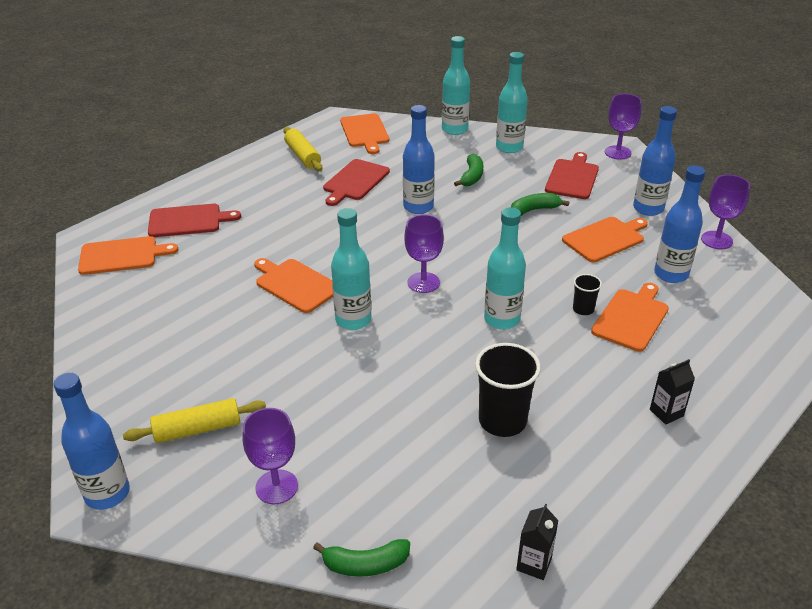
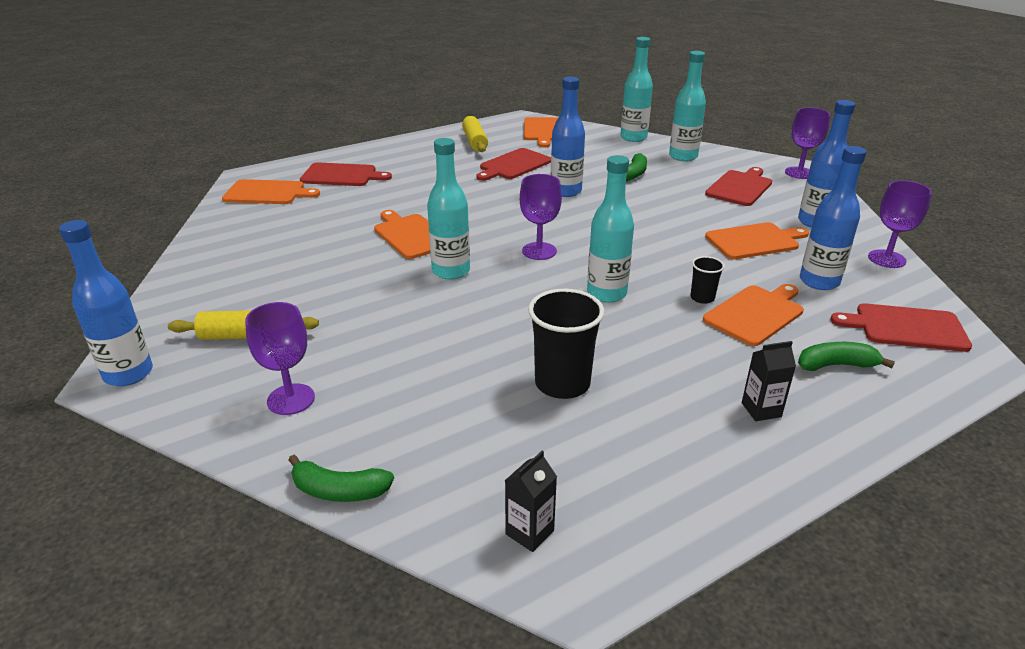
camera: 15 degrees right, 5 degrees down
green banana [511,193,569,216] -> green banana moved to [798,342,895,371]
none -> red cutting board [830,303,972,352]

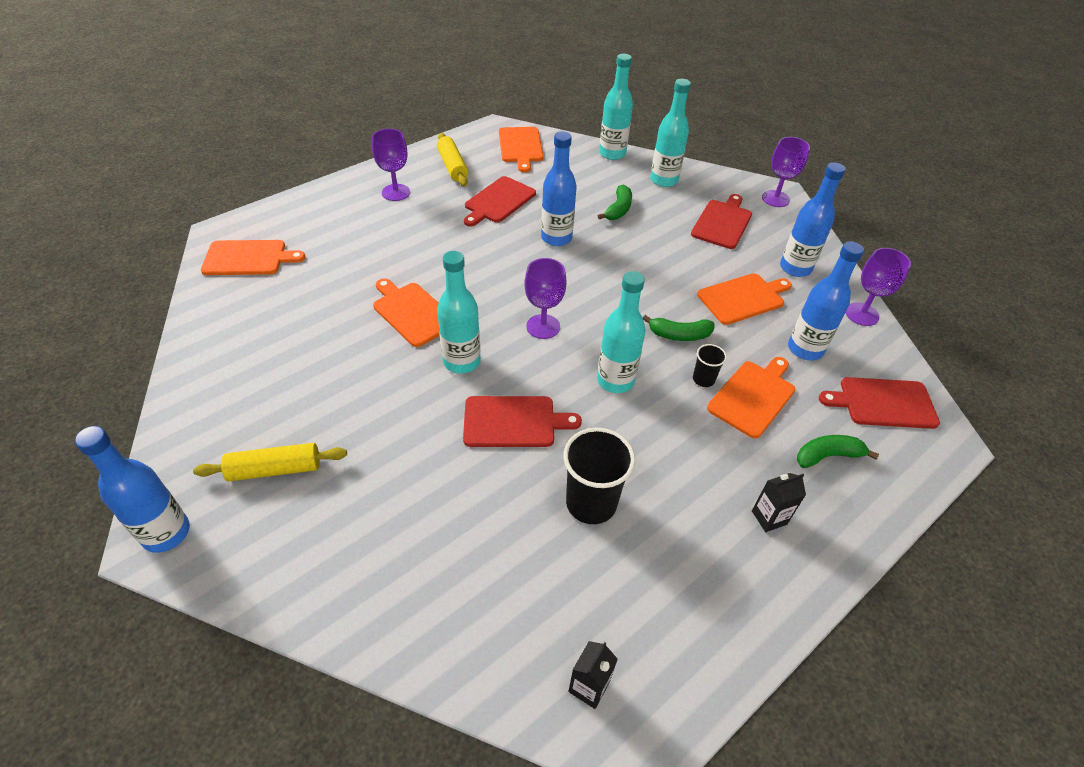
camera: 10 degrees left, 15 degrees up
purple goblet [245,302,315,415] -> purple goblet moved to [372,129,410,201]
green banana [288,455,394,502] -> green banana moved to [643,315,715,341]
red cutting board [300,162,392,186] -> red cutting board moved to [463,396,582,447]

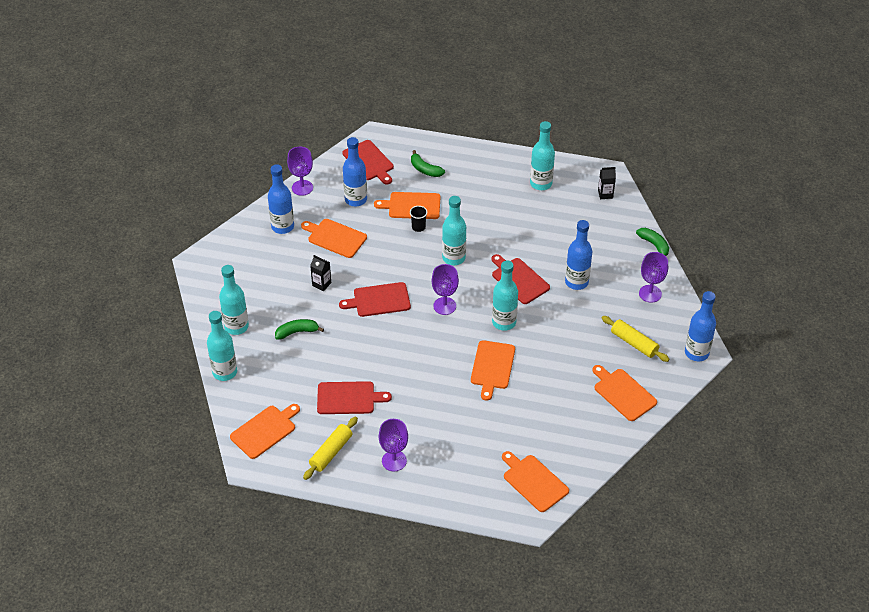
camera: 125 degrees left, 0 degrees up
blue bottle [541,132,577,246] -> blue bottle moved to [565,220,592,290]
black cup [563,428,635,524] -> none
green banana [643,315,715,341] -> green banana moved to [636,228,669,256]
red cutting board [691,194,752,249] -> red cutting board moved to [339,282,411,317]
black carton [752,473,806,532] -> black carton moved to [310,255,331,291]
purple goblet [762,137,810,207] -> purple goblet moved to [639,252,668,303]
none -> turquoise bottle [530,121,555,190]
none -> orange cutting board [592,365,657,421]

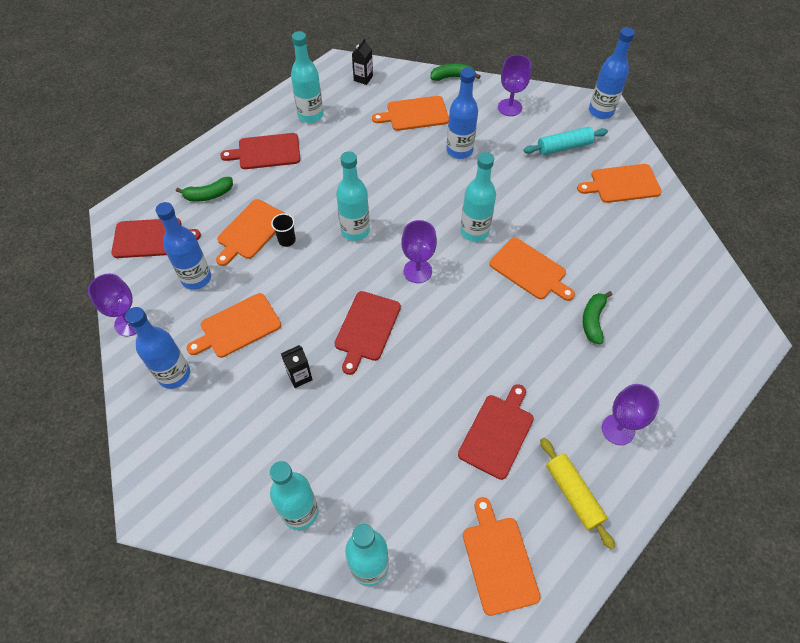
camera: 60 degrees left, 10 degrees up
green banana [275,319,324,340] -> green banana moved to [583,291,612,344]
red cutting board [491,254,550,304] -> red cutting board moved to [220,133,300,169]
orange cutting board [502,451,569,512] -> orange cutting board moved to [372,96,449,131]
yellow rolling pin [602,316,670,362] -> turquoise rolling pin [523,127,608,155]

